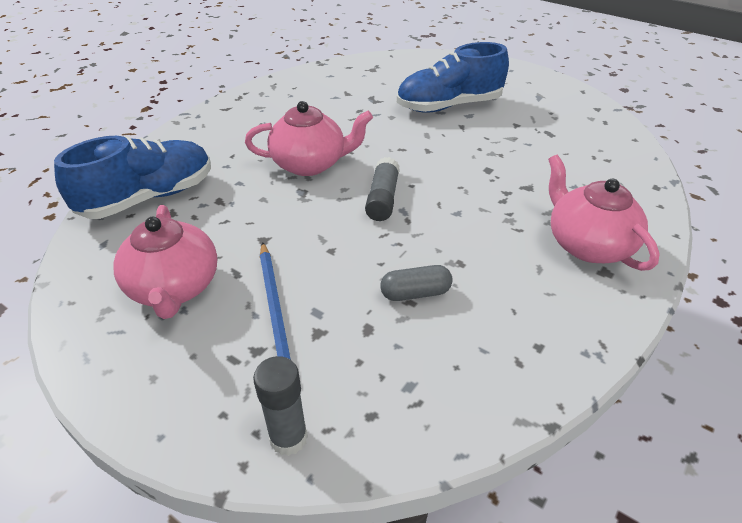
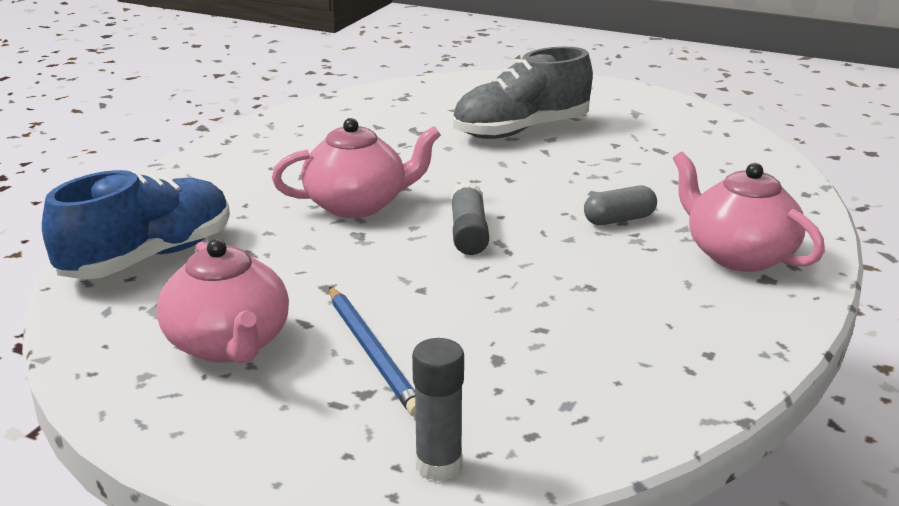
camera: 10 degrees left, 15 degrees down
grey capsule [380,265,453,301] -> grey capsule moved to [584,186,657,225]
blue shoe [397,42,509,112] -> grey shoe [453,47,593,139]

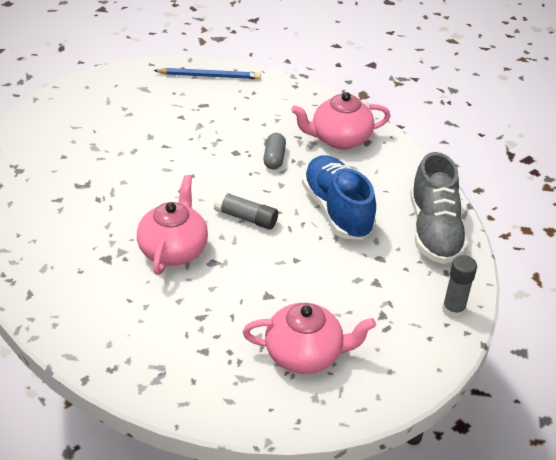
camera: 65 degrees left, 15 degrees up
blue shoe [42,170,230,280] -> blue shoe moved to [302,155,376,240]
blue pencil [329,287,416,417] -> blue pencil moved to [153,68,261,79]
grey shoe [453,47,593,139] -> grey shoe moved to [410,152,468,264]

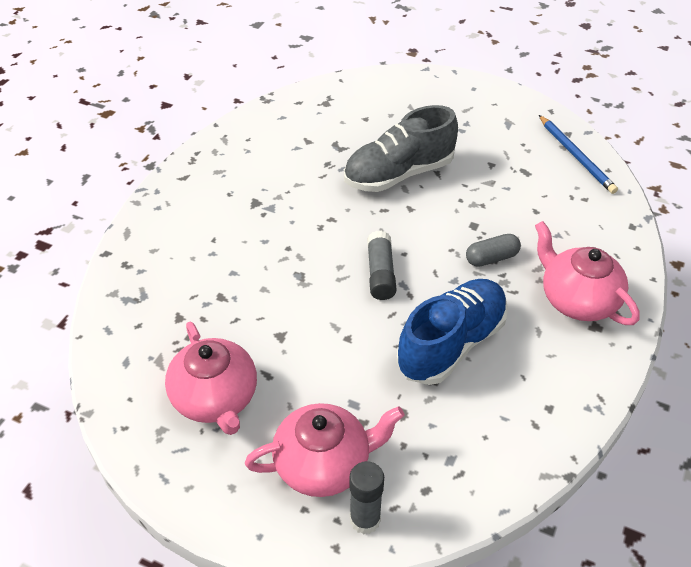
camera: 65 degrees right, 5 degrees up
pink teapot [137,175,208,275] -> pink teapot moved to [245,403,404,497]
grey shoe [410,152,468,264] -> grey shoe moved to [344,105,458,192]

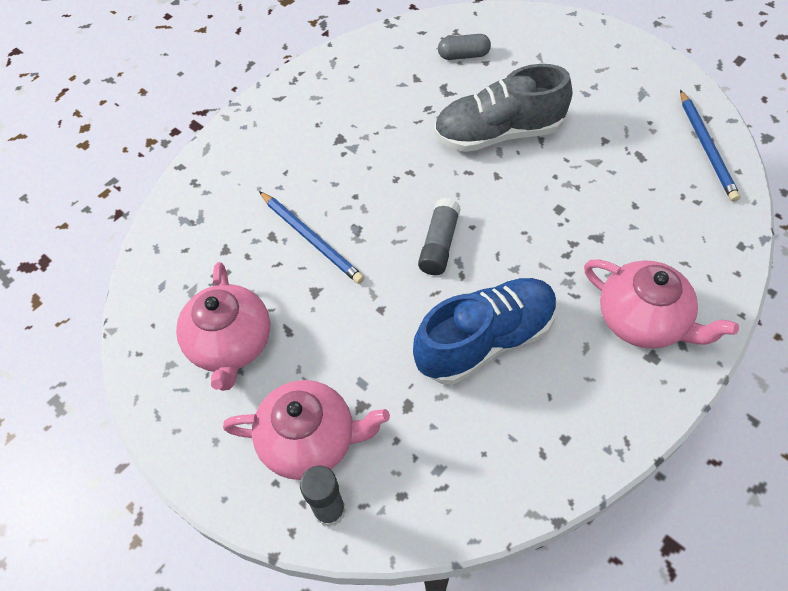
camera: 20 degrees right, 10 degrees up
grey capsule [466,234,521,267] -> grey capsule moved to [438,34,491,60]
pink teapot [535,221,640,325] -> pink teapot turned 150 degrees clockwise [584,259,739,349]
none -> blue pencil [259,191,365,284]

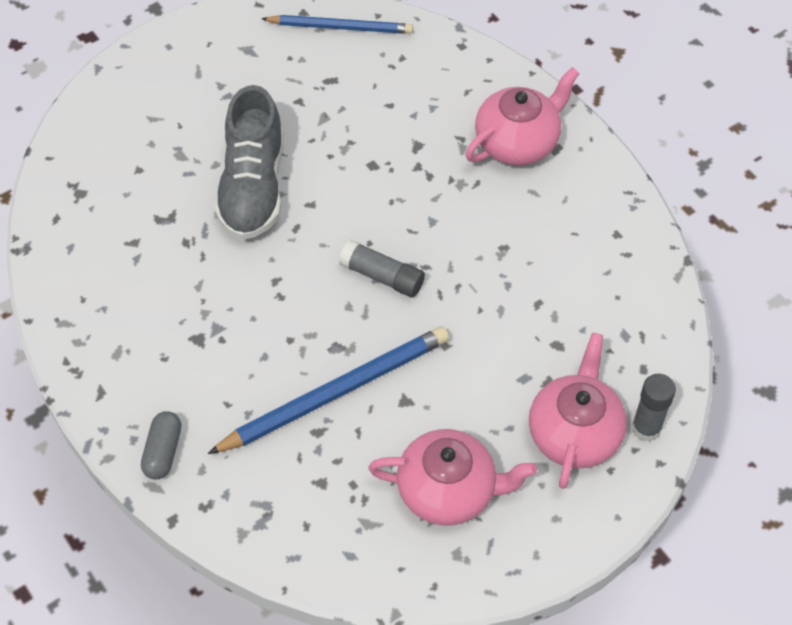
camera: 80 degrees left, 0 degrees up
blue pencil [259,191,365,284] -> blue pencil [208,326,449,454], size x1.51
blue shoe [413,278,557,385] -> none
grey capsule [438,34,491,60] -> grey capsule moved to [141,411,181,479]

